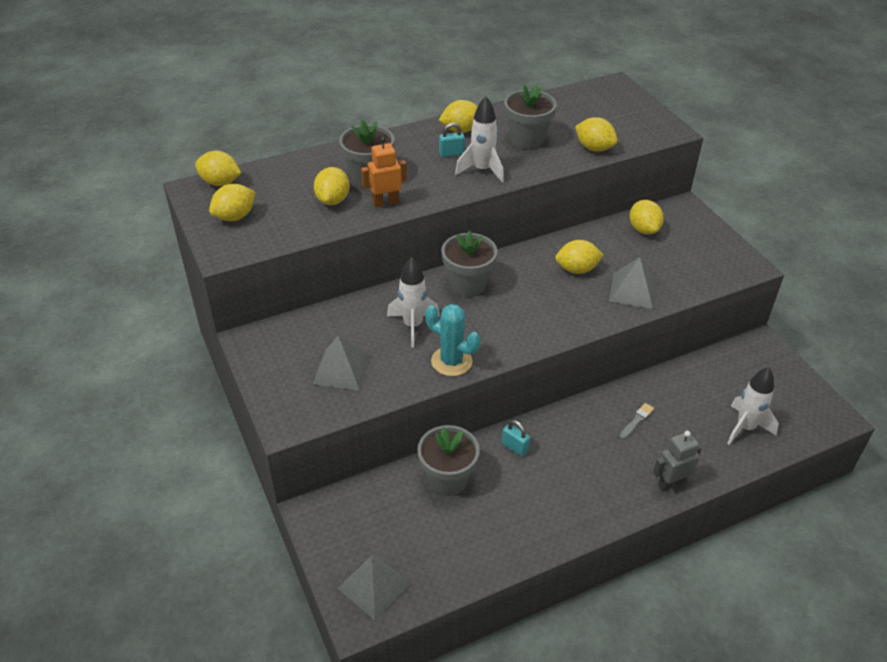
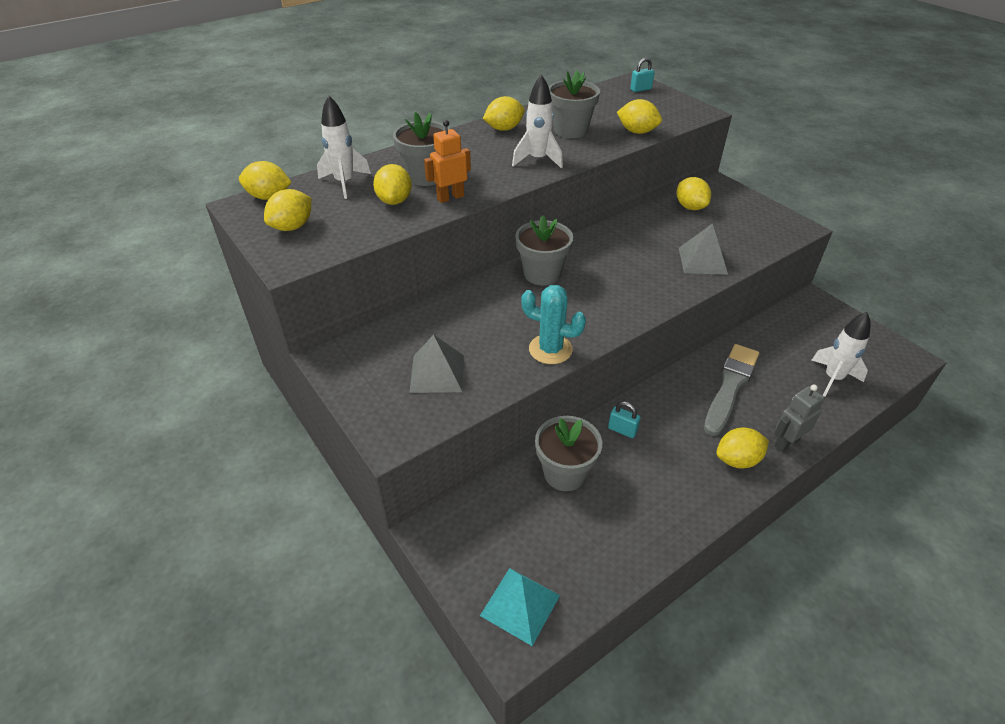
camera: 10 degrees left, 0 degrees up
grey pyramid [337,554,411,620] -> turquoise pyramid [480,568,560,646]
white rocket [387,257,440,348] -> white rocket moved to [317,95,371,199]
turquoise padlock [439,123,465,157] -> turquoise padlock moved to [630,58,655,92]
yellow lemon [555,240,604,274] -> yellow lemon moved to [716,427,769,469]
grey brush [619,403,654,439] -> grey brush [704,344,759,436], size x2.39

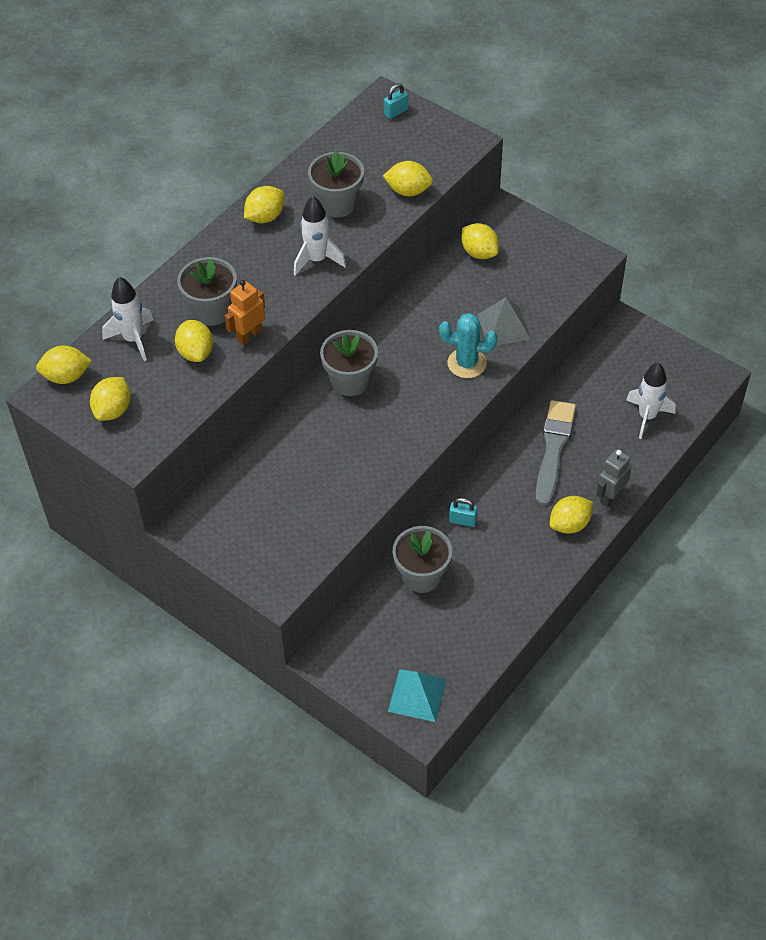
camera: 15 degrees left, 10 degrees up
grey pyramid [409,335,464,393] -> none
turquoise cactus [521,285,586,364] -> turquoise cactus moved to [439,313,497,378]

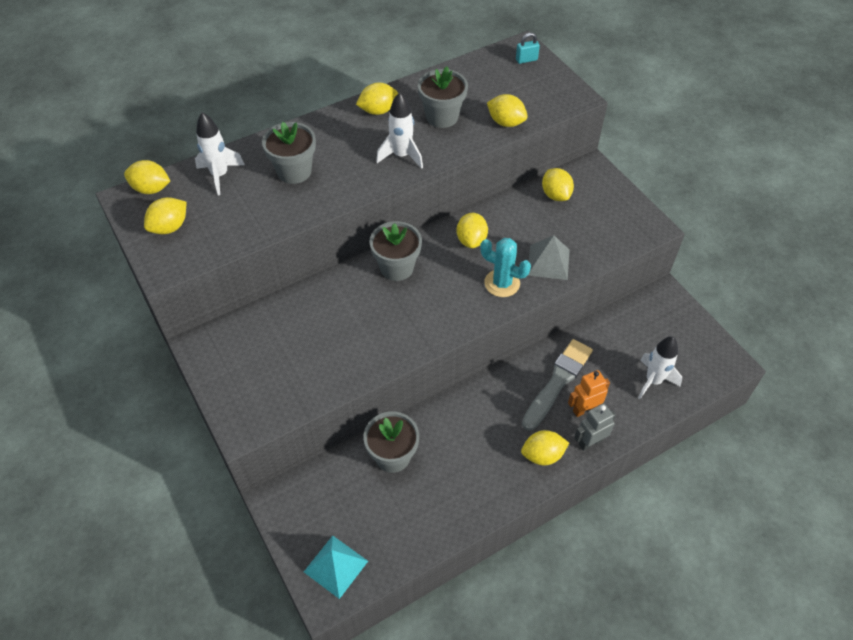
camera: 20 degrees right, 0 degrees up
yellow lemon [175,320,213,362] -> yellow lemon moved to [457,213,488,248]
orange robot [225,280,265,345] -> orange robot moved to [568,370,610,417]
turquoise padlock [449,498,478,527] -> none

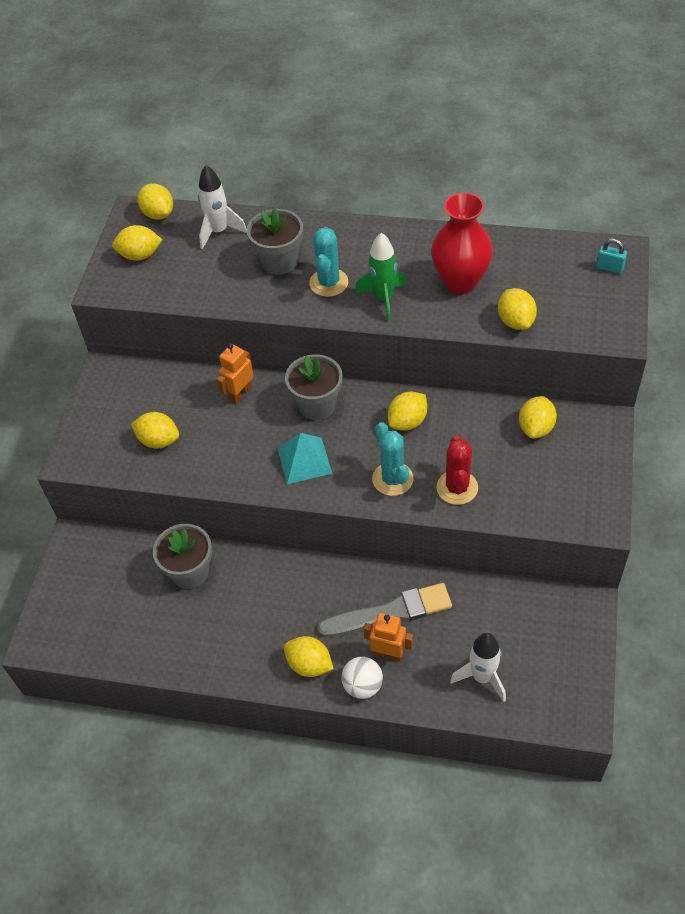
camera: 45 degrees right, 0 degrees up
turquoise pyramid [304,536,368,599] -> turquoise pyramid moved to [278,433,332,484]
yellow lemon [356,83,398,115] -> yellow lemon moved to [131,412,179,449]
white rocket [376,92,423,169] -> green rocket [355,233,407,321]
grey flower pot [418,66,468,128] -> red vase [431,192,493,294]
grey pyramid [528,235,570,280] -> red cactus [437,435,478,505]
grey robot [574,403,616,451] -> white ball [341,657,383,699]
none -> orange robot [217,343,254,404]
none -> turquoise cactus [309,227,348,297]

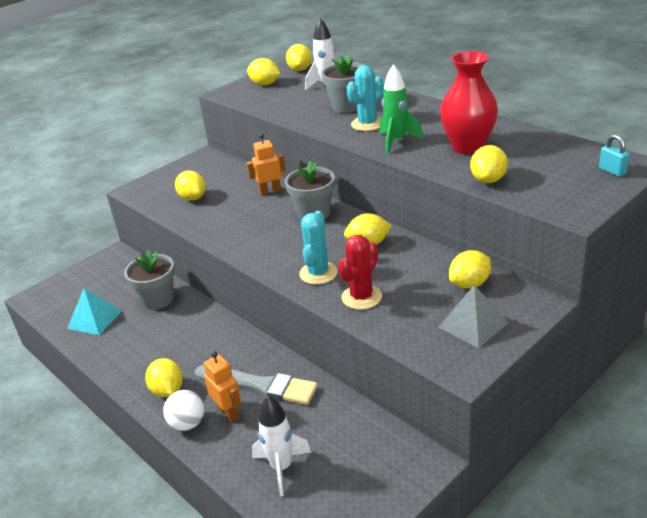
camera: 35 degrees right, 20 degrees down
turquoise pyramid [278,433,332,484] -> turquoise pyramid moved to [67,288,122,335]
none -> grey pyramid [439,285,509,348]

